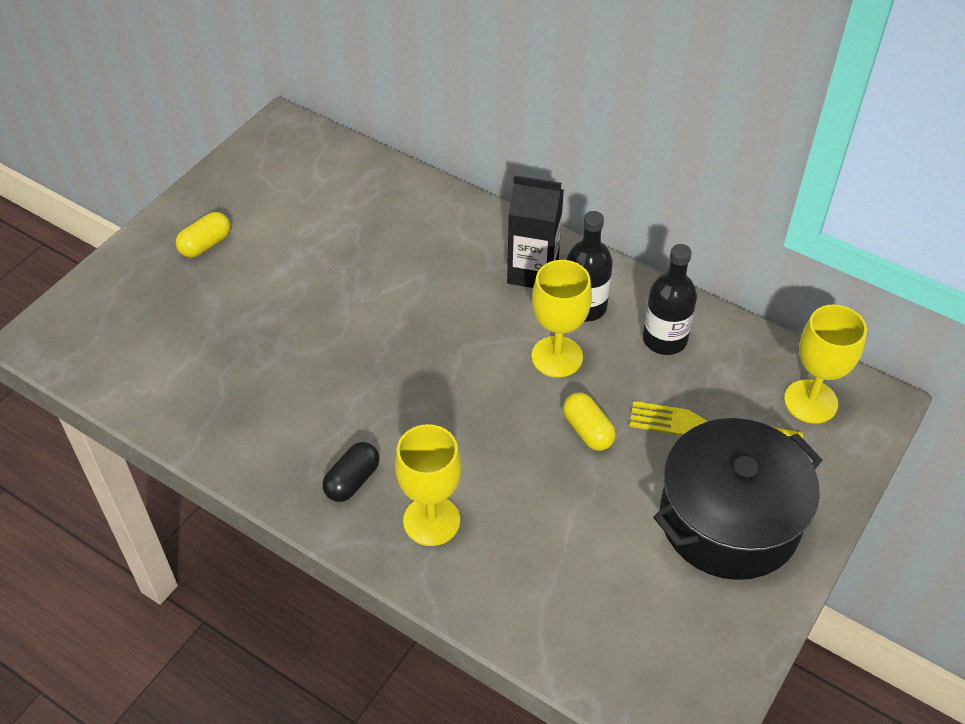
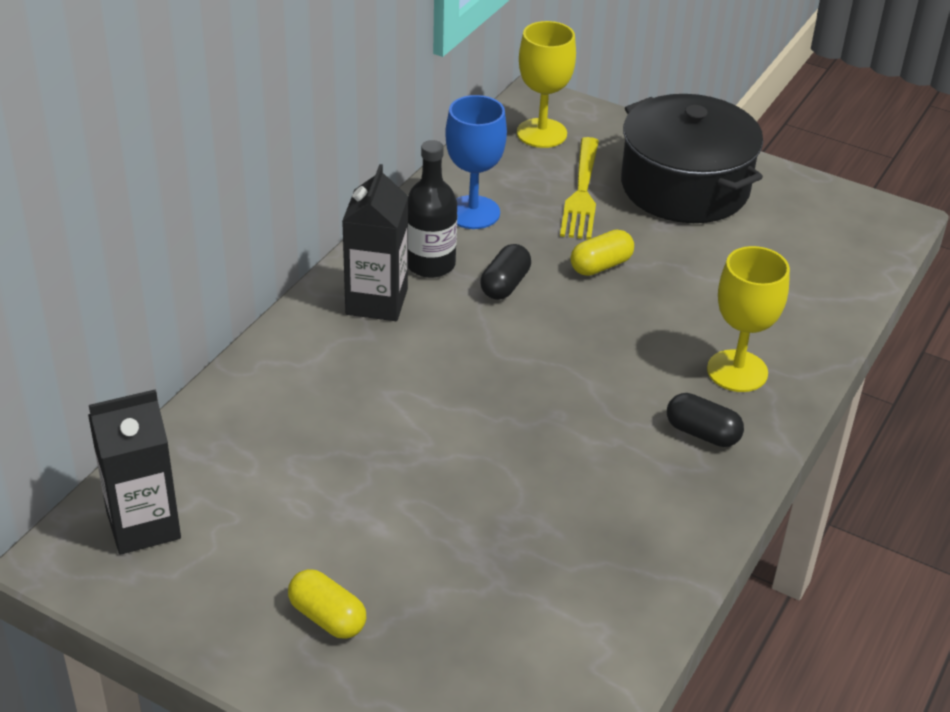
camera: 95 degrees left, 10 degrees down
yellow goblet [532,260,592,377] -> black capsule [480,244,531,300]
black bottle [643,244,697,355] -> blue goblet [445,95,507,229]
none -> black carton [88,389,181,555]

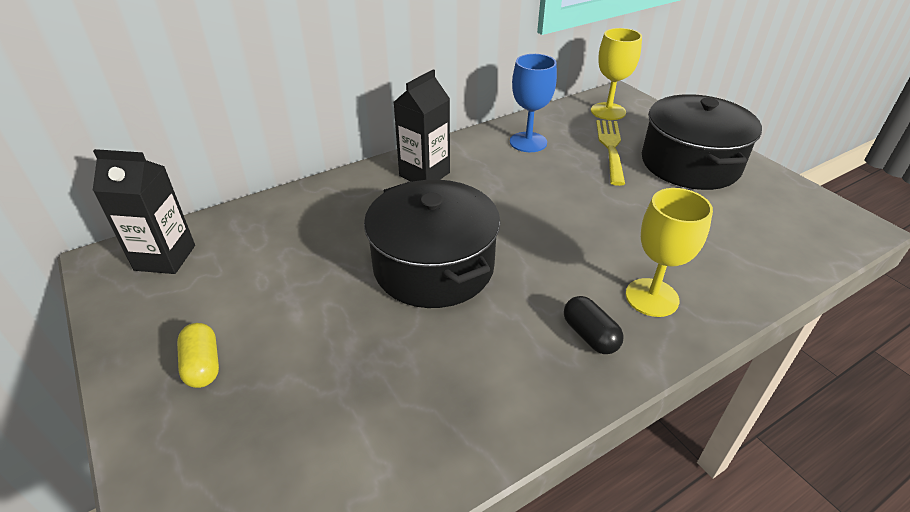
camera: 30 degrees right, 0 degrees up
black bottle [408,140,457,278] -> none
black capsule [480,244,531,300] -> none
yellow fork [560,137,599,240] -> yellow fork turned 150 degrees clockwise [596,120,625,186]
yellow capsule [570,229,634,276] -> none
none -> black pot [364,180,500,308]

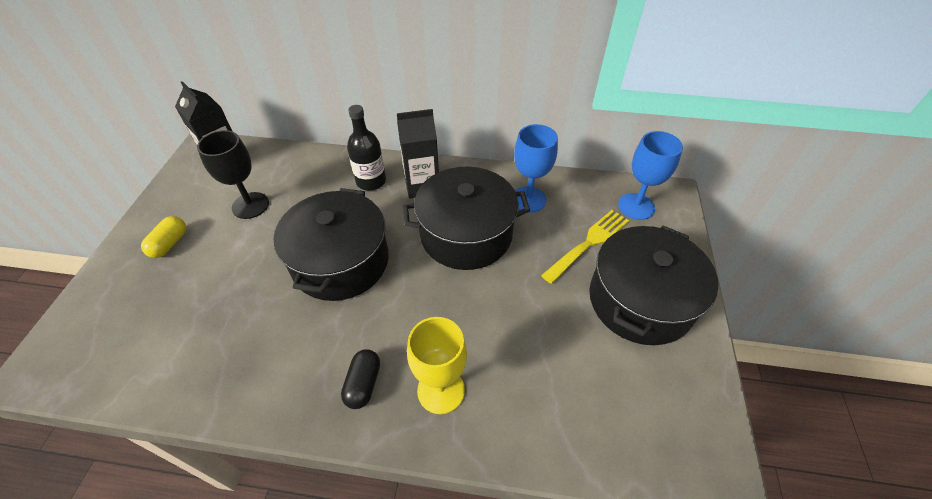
camera: 40 degrees right, 10 degrees up
yellow goblet [591,28,642,120] -> blue goblet [618,131,683,220]
none -> black goblet [197,130,269,219]
none -> black bottle [347,105,386,190]
none -> black pot [403,167,530,270]

